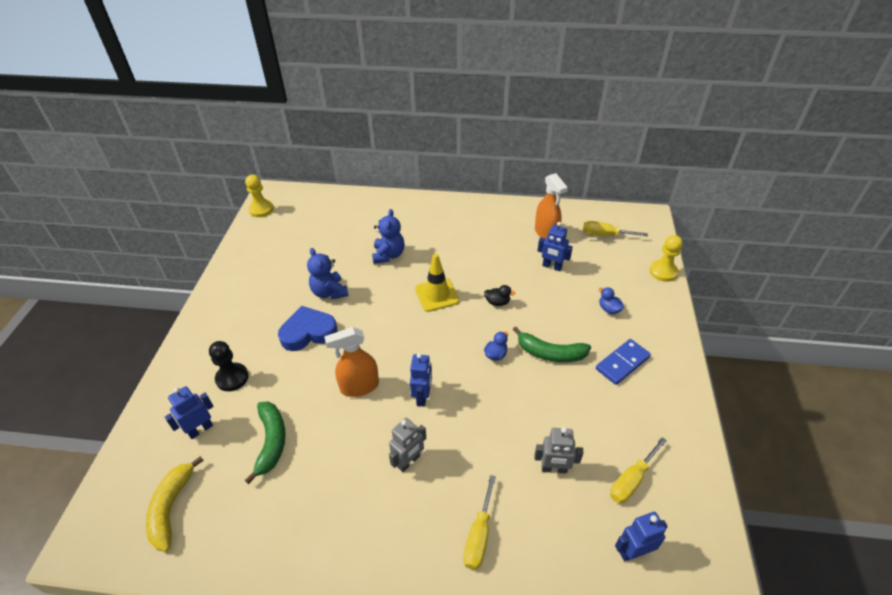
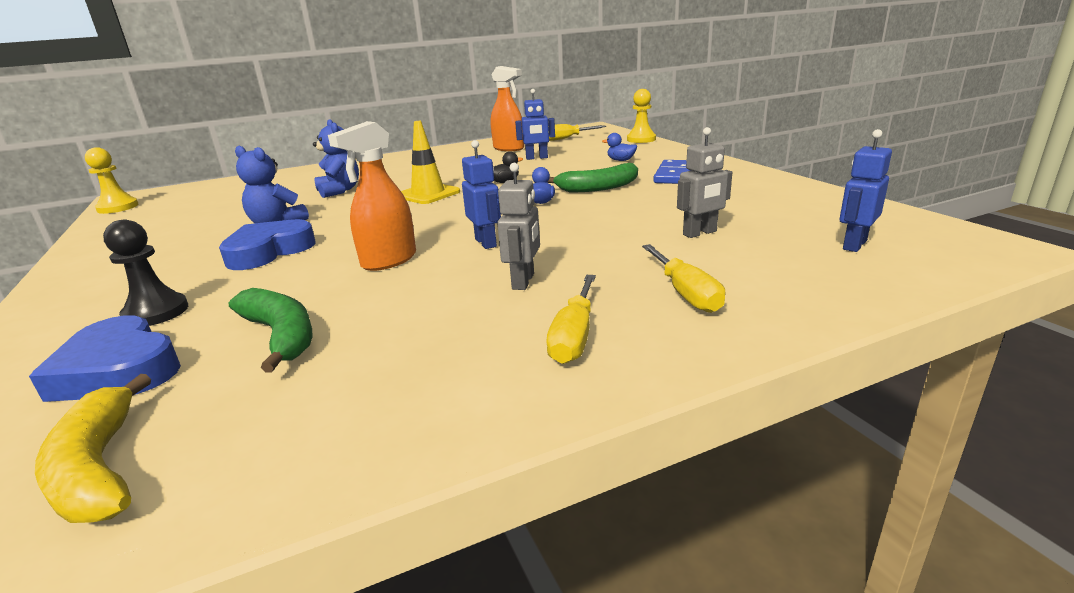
camera: 30 degrees left, 20 degrees down
blue robot [165,386,214,439] -> blue heart [29,315,181,402]
yellow screwdriver [610,437,667,503] -> yellow screwdriver moved to [546,275,596,364]

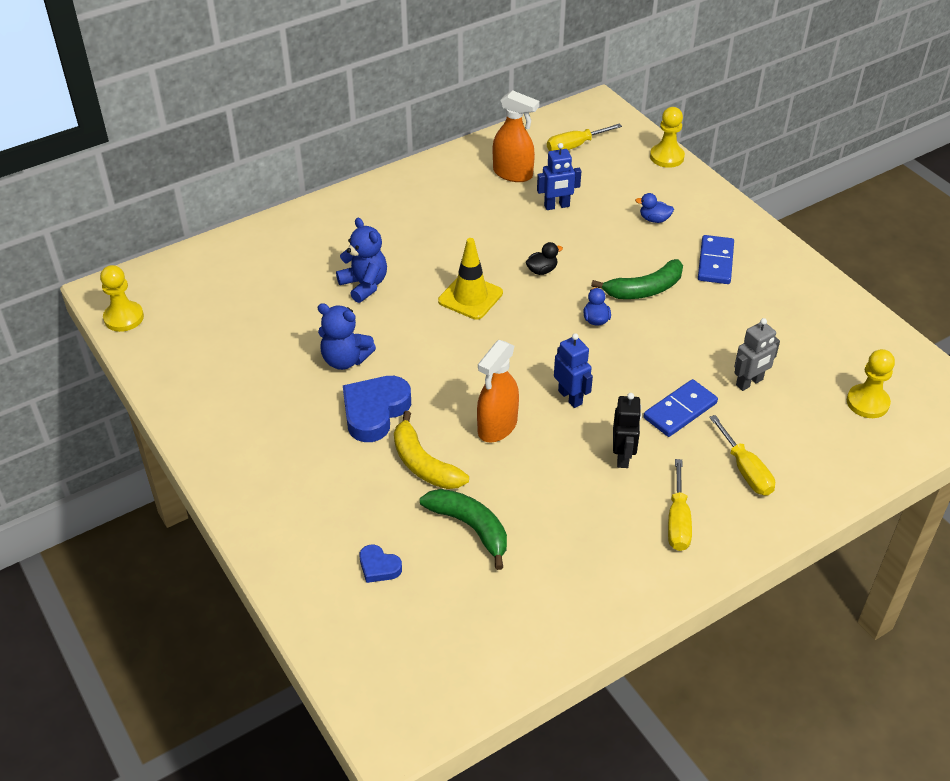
camera: 10 degrees left, 20 degrees up
blue heart [29,315,181,402] -> blue heart [359,544,402,583], size x0.52
yellow banana [35,374,151,523] -> yellow banana moved to [394,411,469,489]
black pawn [103,220,188,326] -> none
grey robot [497,163,540,290] -> black robot [613,393,642,468]
blue robot [840,129,892,252] -> yellow pawn [847,349,895,418]
none -> blue domino [643,379,718,437]

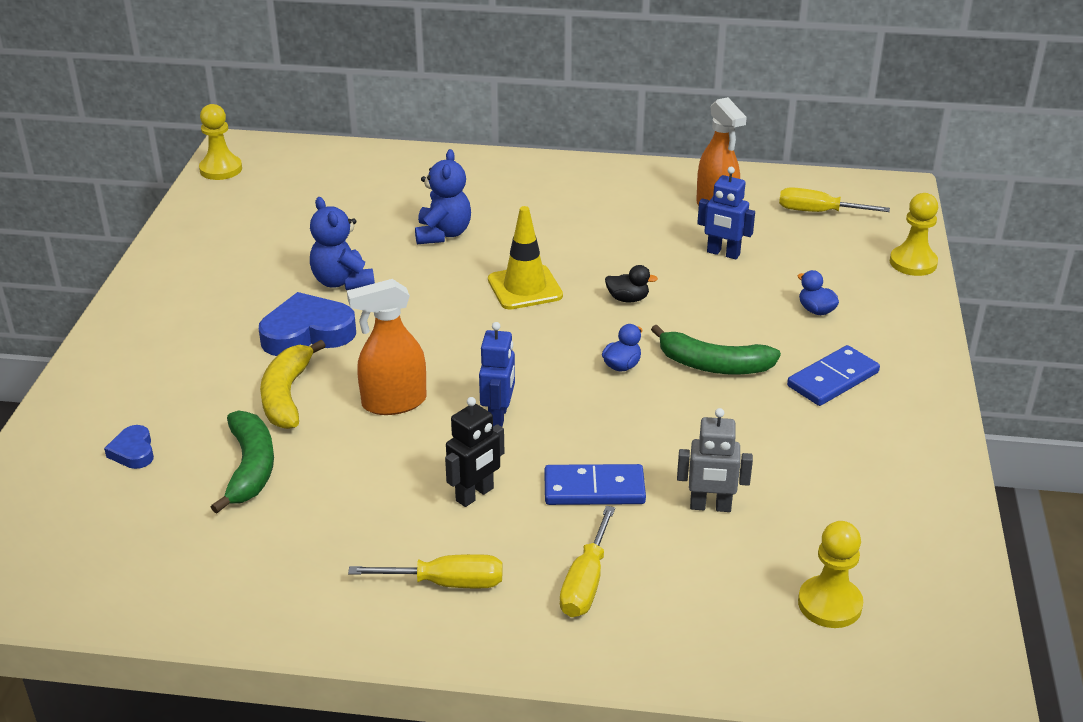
camera: 40 degrees right, 10 degrees down
yellow screwdriver [668,459,692,551] -> yellow screwdriver turned 135 degrees counterclockwise [348,554,502,588]

